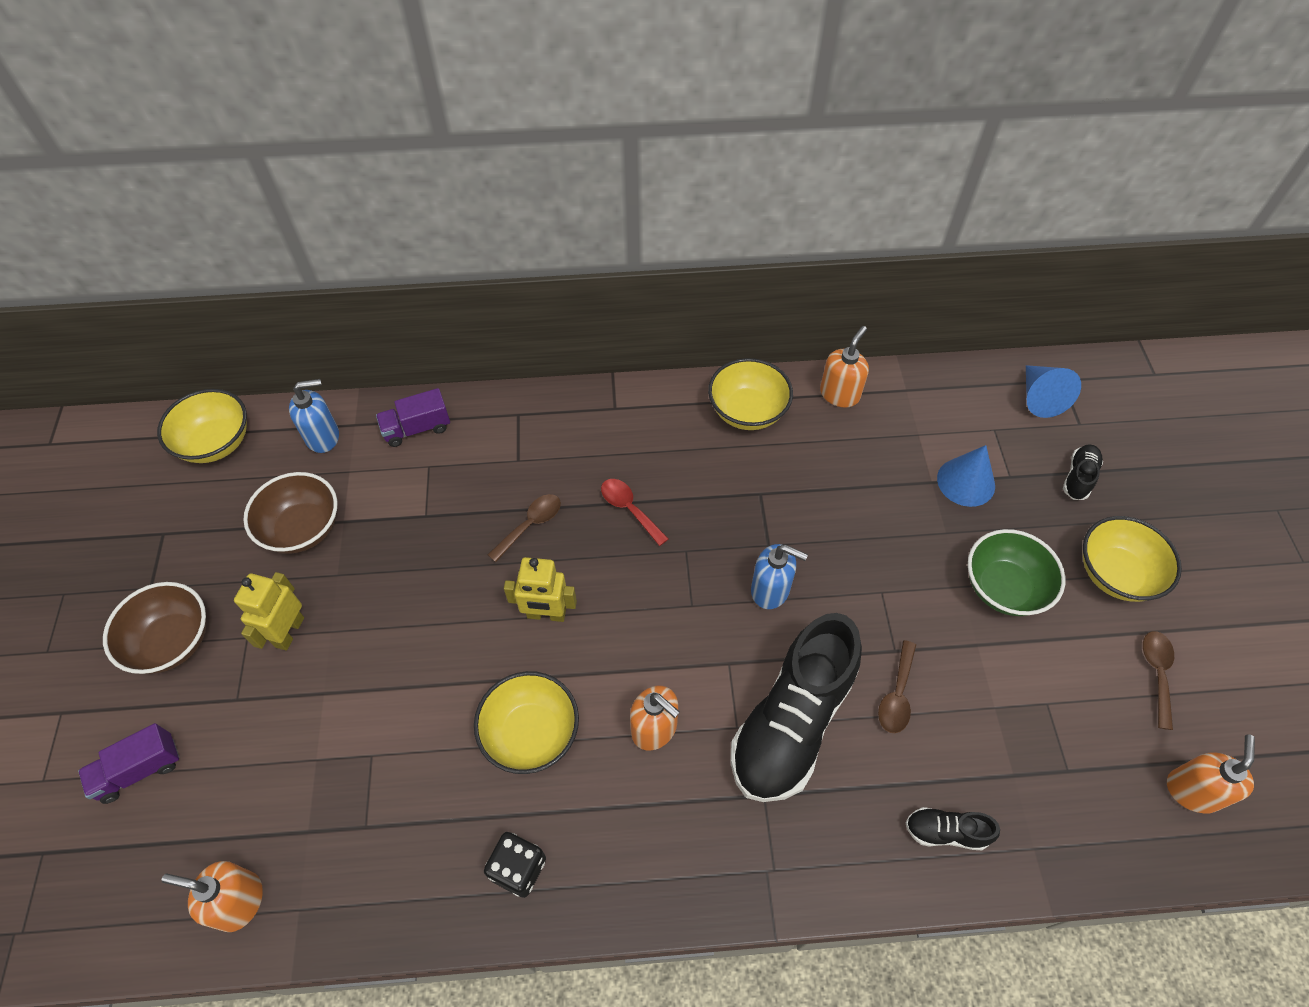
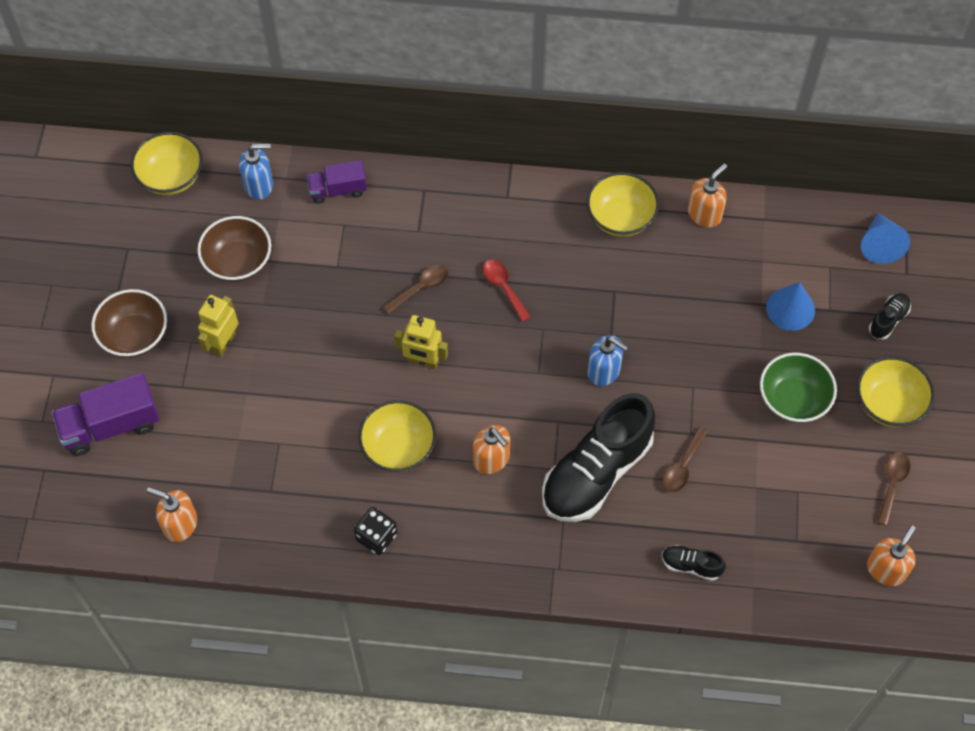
camera: 10 degrees right, 5 degrees up
purple truck [78,723,180,804] -> purple truck [52,373,160,456], size x1.60

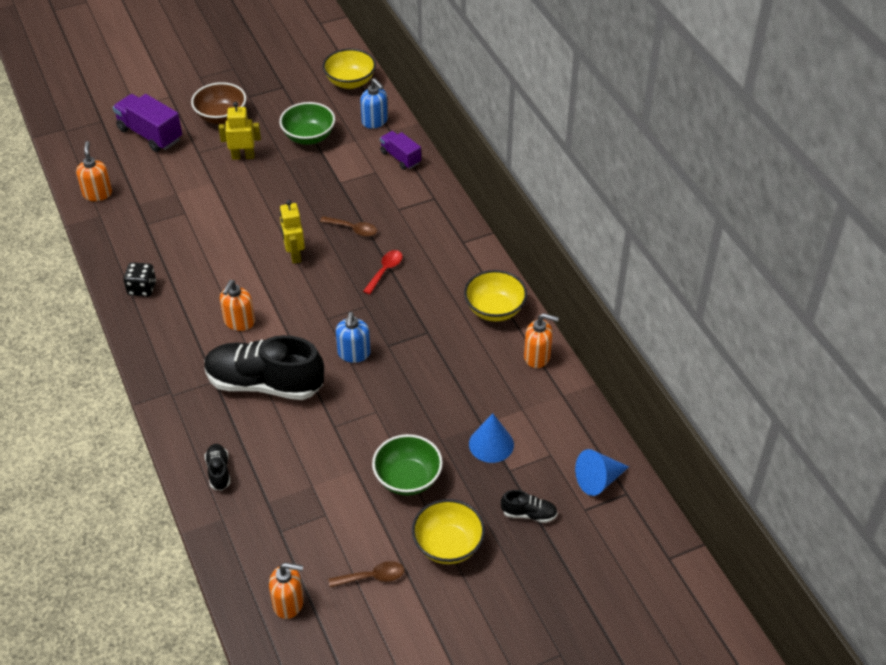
camera: 60 degrees right, 15 degrees down
brown bowl [197,216,271,282] -> green bowl [279,102,335,145]
yellow bowl [358,400,436,472] -> none
brown spoon [662,427,708,492] -> none

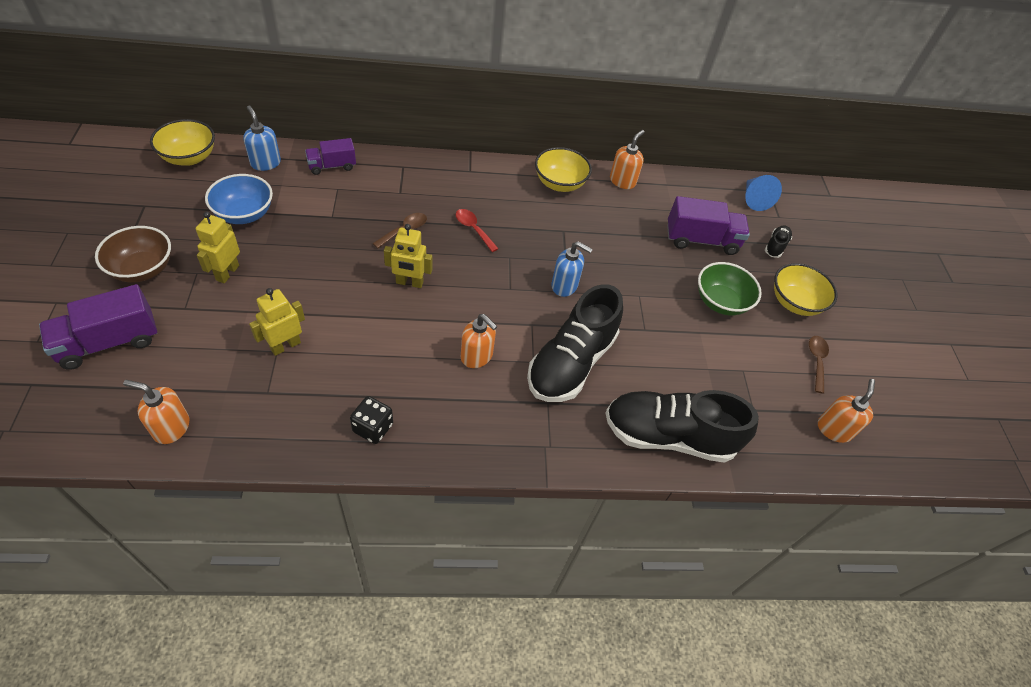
camera: 75 degrees left, 5 degrees up
black shoe [205,444,230,491] -> black shoe [605,390,759,463], size x2.36
green bowl [279,102,335,145] -> blue bowl [205,174,273,224]
blue soap dispenser [360,78,388,128] -> blue soap dispenser turned 105 degrees counterclockwise [243,105,281,171]
blue cone [469,413,514,463] -> purple truck [667,196,750,255]
none -> yellow robot [249,288,305,356]

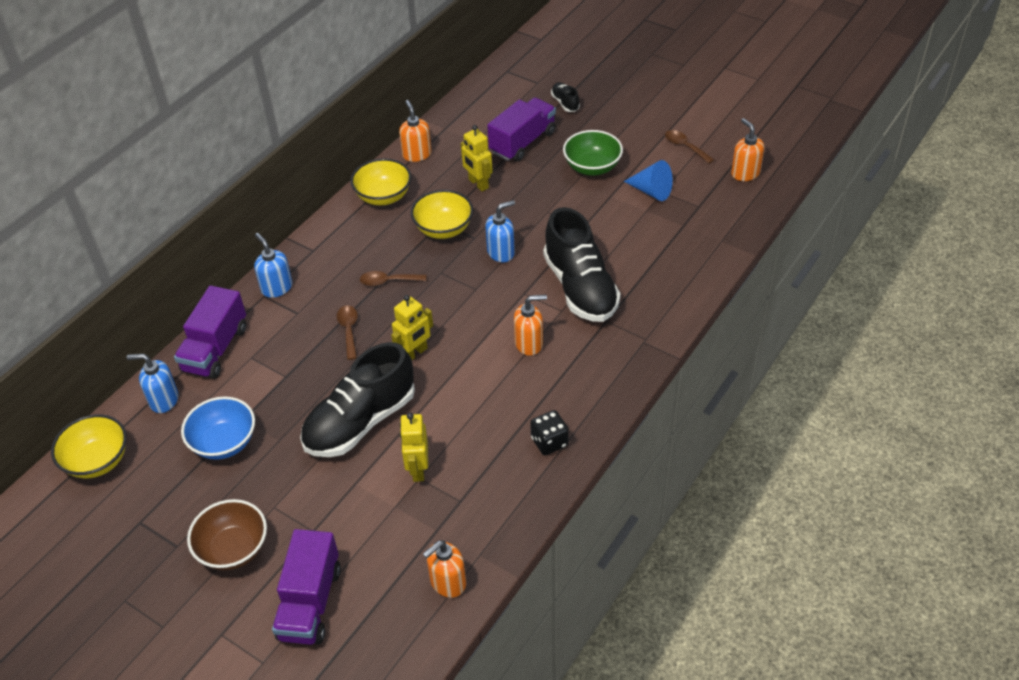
camera: 45 degrees left, 5 degrees down
yellow robot [196,212,240,283] -> yellow robot moved to [461,125,493,191]
purple truck [305,138,356,175] -> purple truck [174,286,247,379], size x1.60
red spoon [456,209,499,252] -> brown spoon [360,271,427,286]
black shoe [605,390,759,463] -> black shoe moved to [300,342,415,457]
blue cone [745,175,782,211] -> blue cone moved to [624,160,673,201]
yellow bowl [774,263,837,316] -> yellow bowl moved to [411,190,473,239]
none -> blue soap dispenser [254,233,293,298]

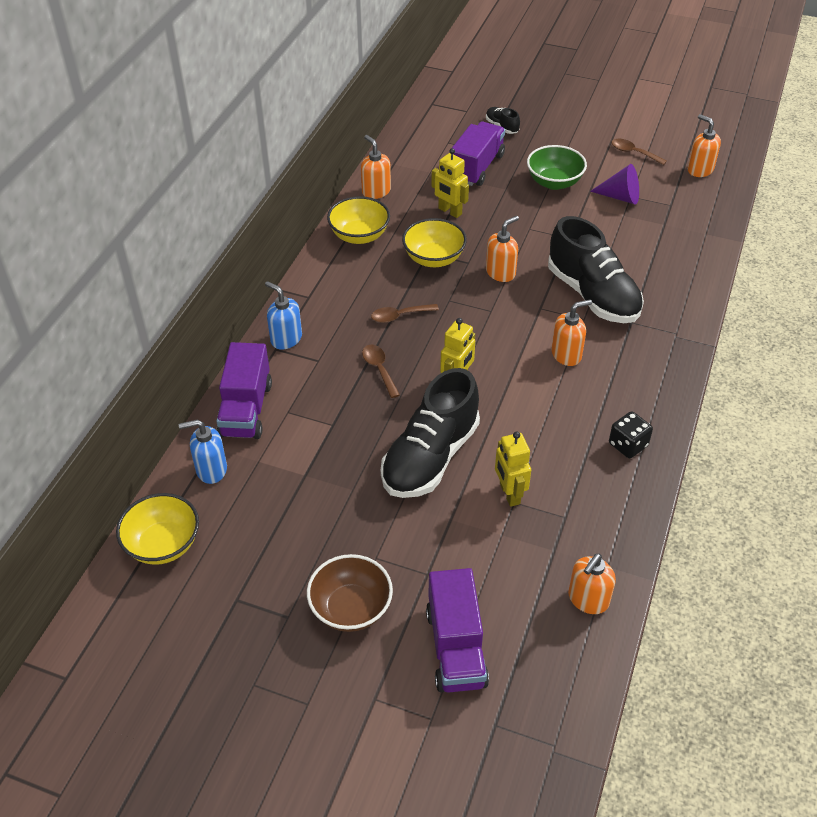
camera: 15 degrees left, 0 degrees up
blue bowl [181,396,255,460] -> none
blue soap dispenser [485,200,515,262] -> orange soap dispenser [486,216,519,282]
blue cone [624,160,673,201] -> purple cone [590,164,639,204]

